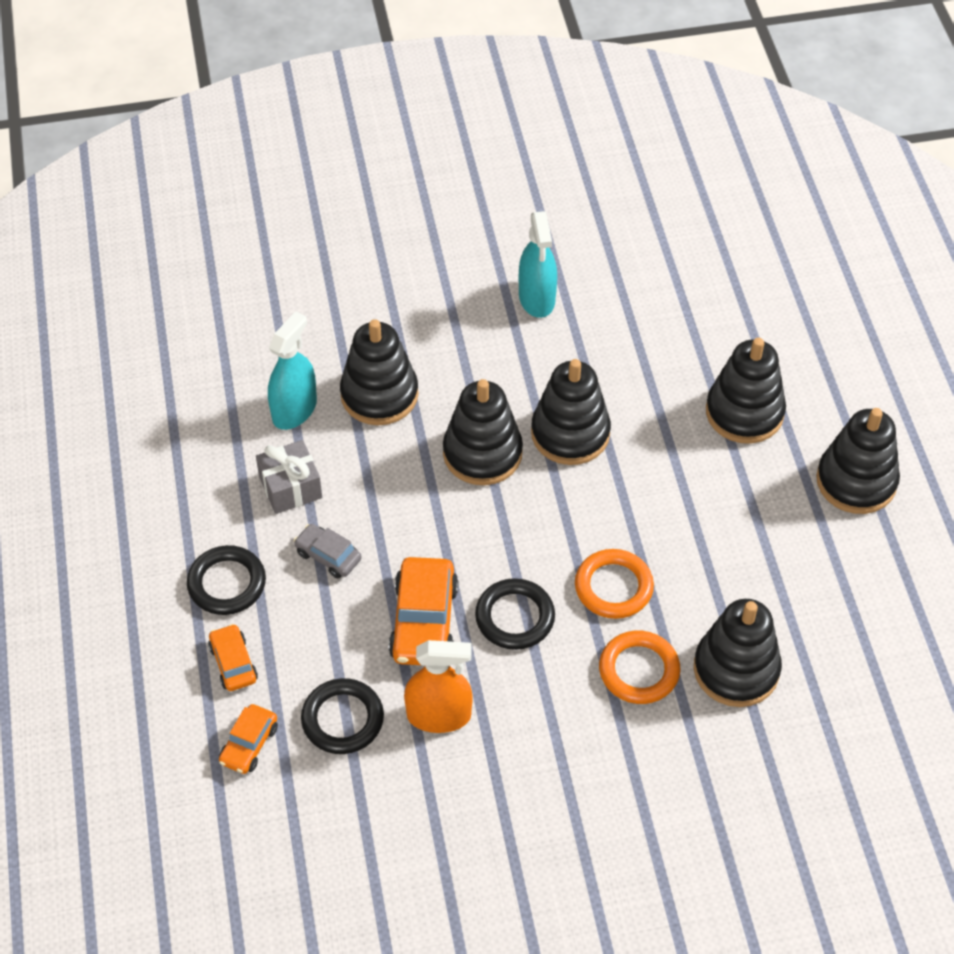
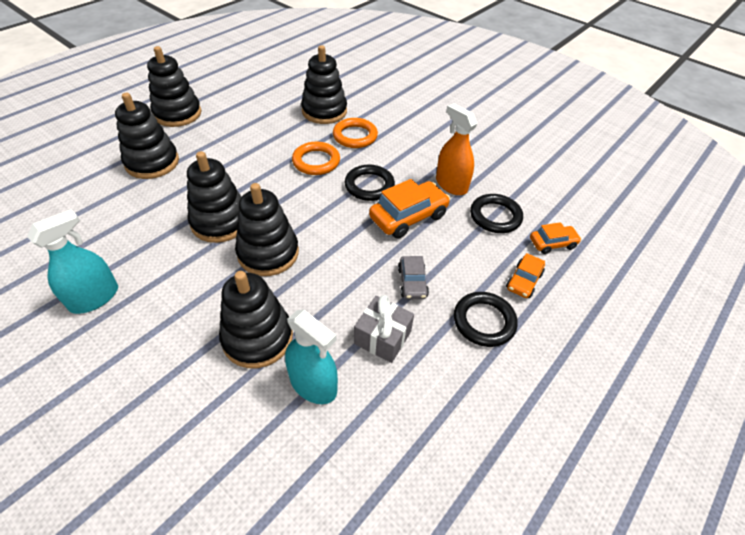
camera: 130 degrees left, 5 degrees down
turquoise spray bottle [268,312,317,430] -> turquoise spray bottle turned 135 degrees counterclockwise [285,310,338,404]

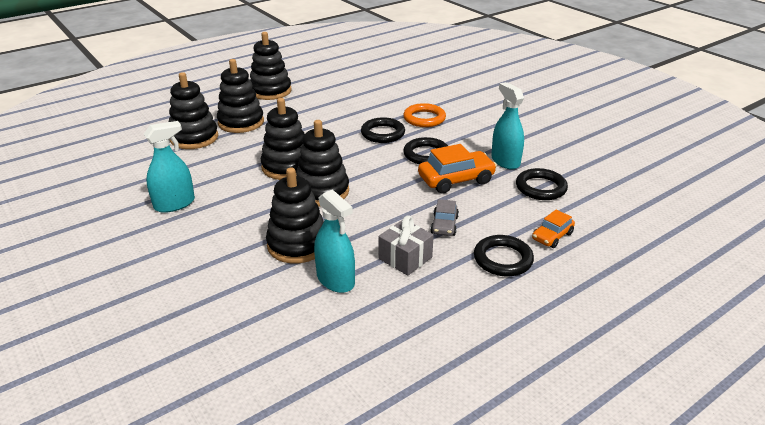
camera: 15 degrees right, 15 degrees down
orange ring [292,141,340,175] -> black ring [361,117,405,143]
black stacking toy [301,45,347,124] -> black stacking toy moved to [169,72,218,149]
orange spray bottle [436,103,477,195] -> turquoise spray bottle [491,82,524,169]
orange car [530,222,582,254] -> none

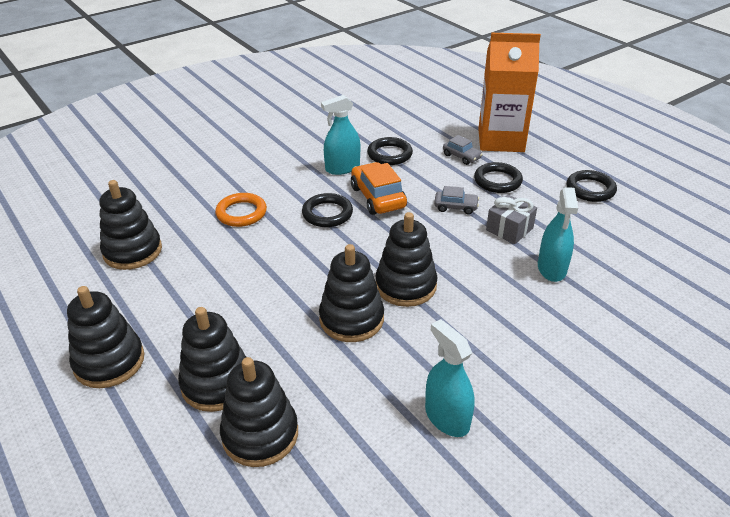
camera: 90 degrees left, 5 degrees up
black stacking toy [266,168,324,264] -> black stacking toy moved to [99,180,162,270]
turquoise spray bottle [314,189,355,293] -> turquoise spray bottle turned 135 degrees clockwise [538,187,578,282]
black ring [361,117,405,143] -> black ring moved to [566,170,617,202]
orange car [532,210,575,248] -> grey car [443,135,483,165]
none -> orange carton [478,33,541,152]

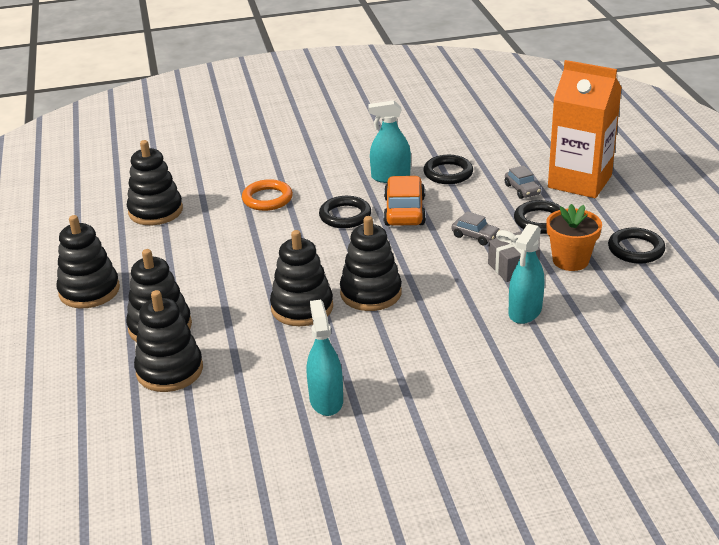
camera: 25 degrees right, 5 degrees down
none -> orange flower pot [546,204,602,271]

